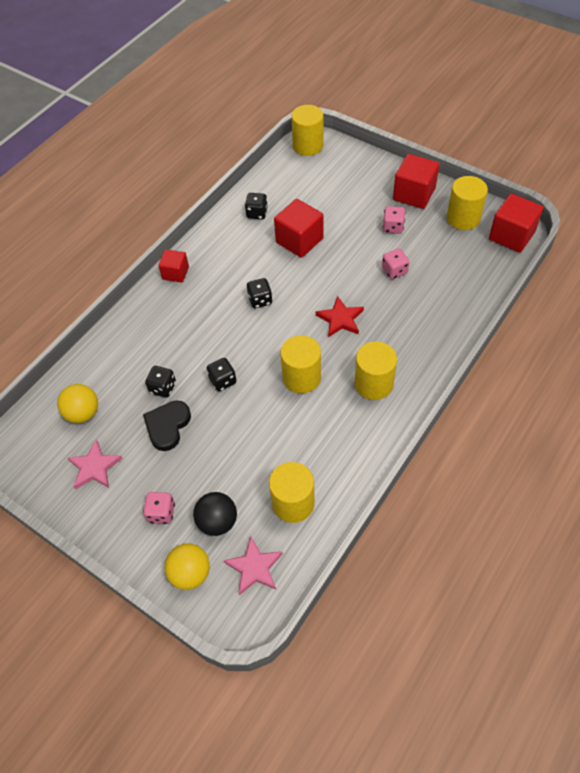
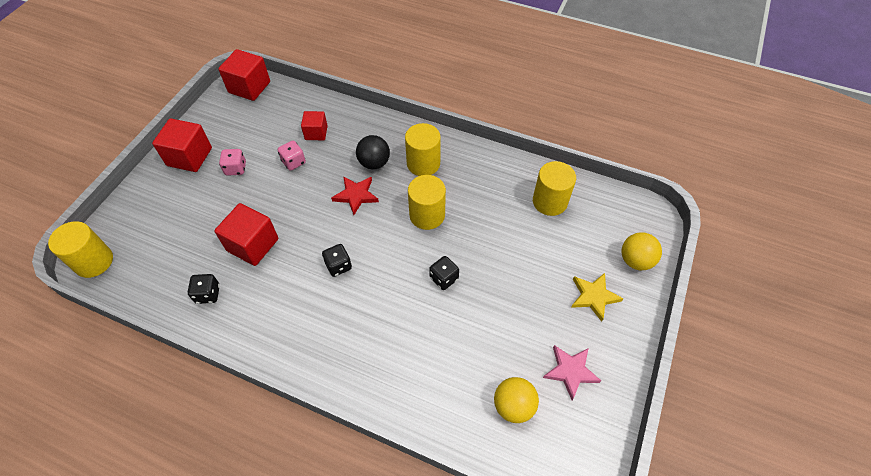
camera: 105 degrees left, 0 degrees up
black heart [143,400,191,451] -> none
pink dice [143,492,175,524] -> yellow star [571,273,624,322]
black dice [145,366,176,398] -> none
red cube [158,249,189,283] -> red cube moved to [301,111,328,140]
black ball [193,492,237,536] -> black ball moved to [356,135,390,169]
pink star [224,536,283,595] -> none
yellow cylinder [447,176,488,230] -> none

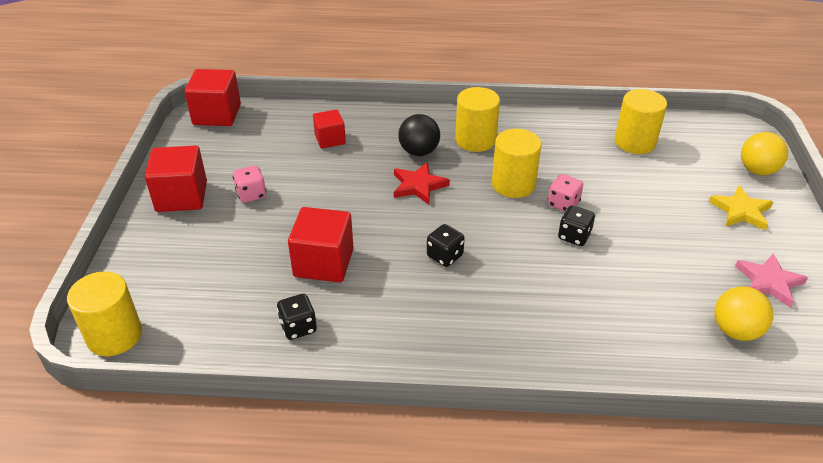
camera: 20 degrees left, 15 degrees down
pink dice [278,141,306,171] -> pink dice moved to [548,174,583,212]

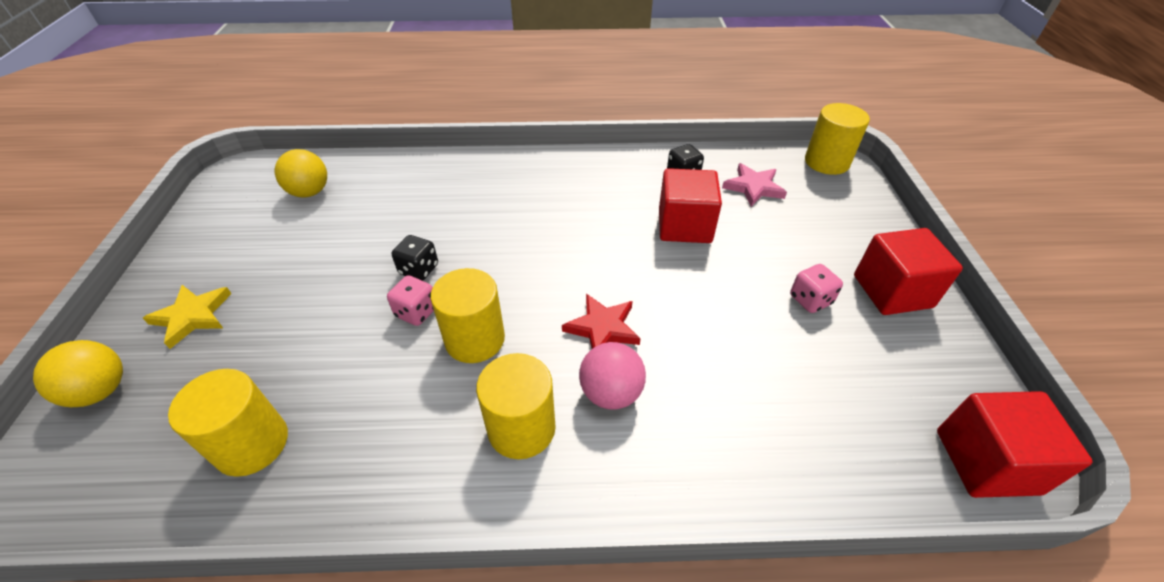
camera: 175 degrees right, 5 degrees up
red cube [313,109,346,149] -> none
black ball [398,114,440,156] -> pink ball [579,342,646,409]
black dice [427,224,465,267] -> none
pink star [735,253,808,308] -> pink star moved to [722,163,787,207]

